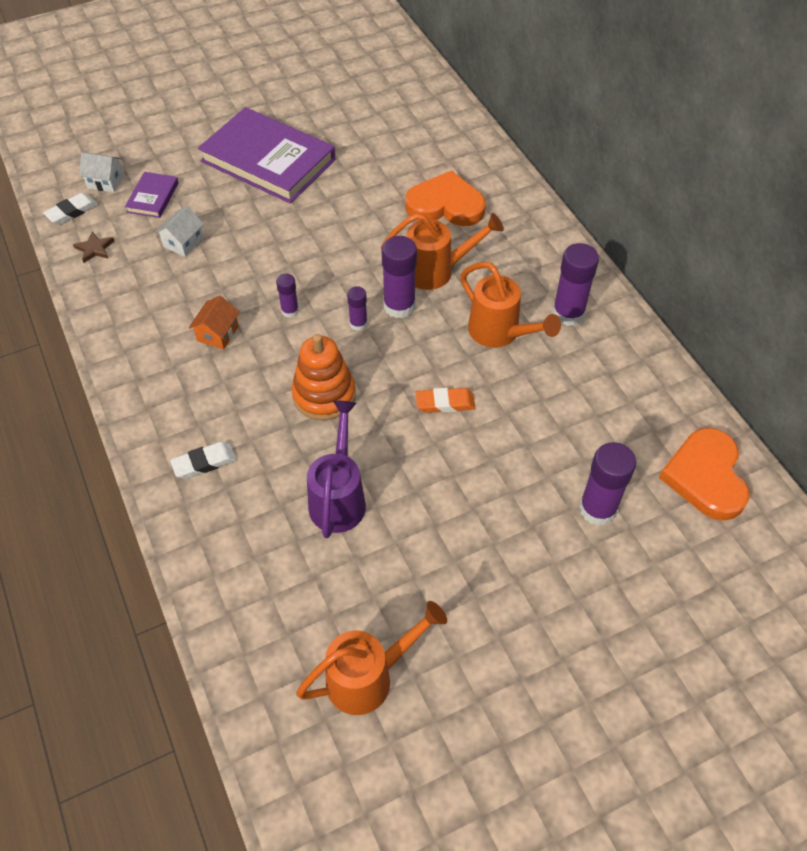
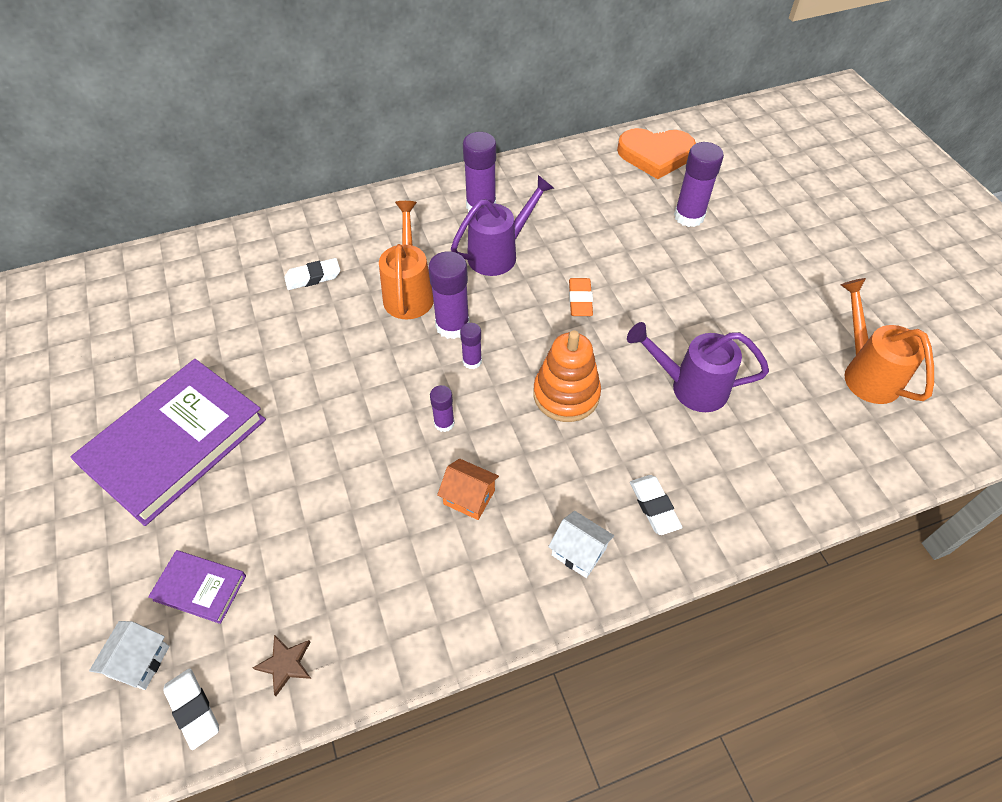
camera: 85 degrees left, 0 degrees up
white house [155,206,204,257] -> white house moved to [548,511,614,578]
orange heart [405,170,486,226] -> white eraser [284,258,340,290]
orange watering can [460,262,561,348] -> purple watering can [451,175,554,276]

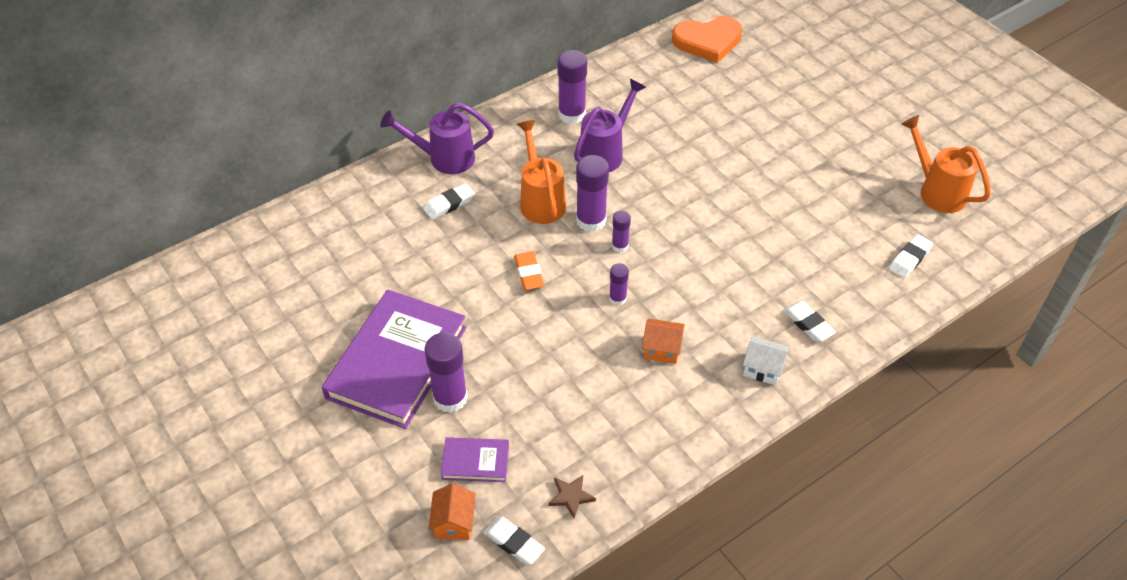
camera: 15 degrees left, 5 degrees down
white house [89,621,170,690] -> orange house [428,483,476,540]
orange stacking toy [533,330,601,422] -> none
orange eraser [569,278,593,316] -> orange eraser moved to [514,252,544,290]
purple watering can [627,322,769,412] -> purple watering can moved to [380,102,494,174]
purple glue stick [674,142,724,227] -> purple glue stick moved to [424,333,468,413]
none -> white eraser [889,234,933,278]

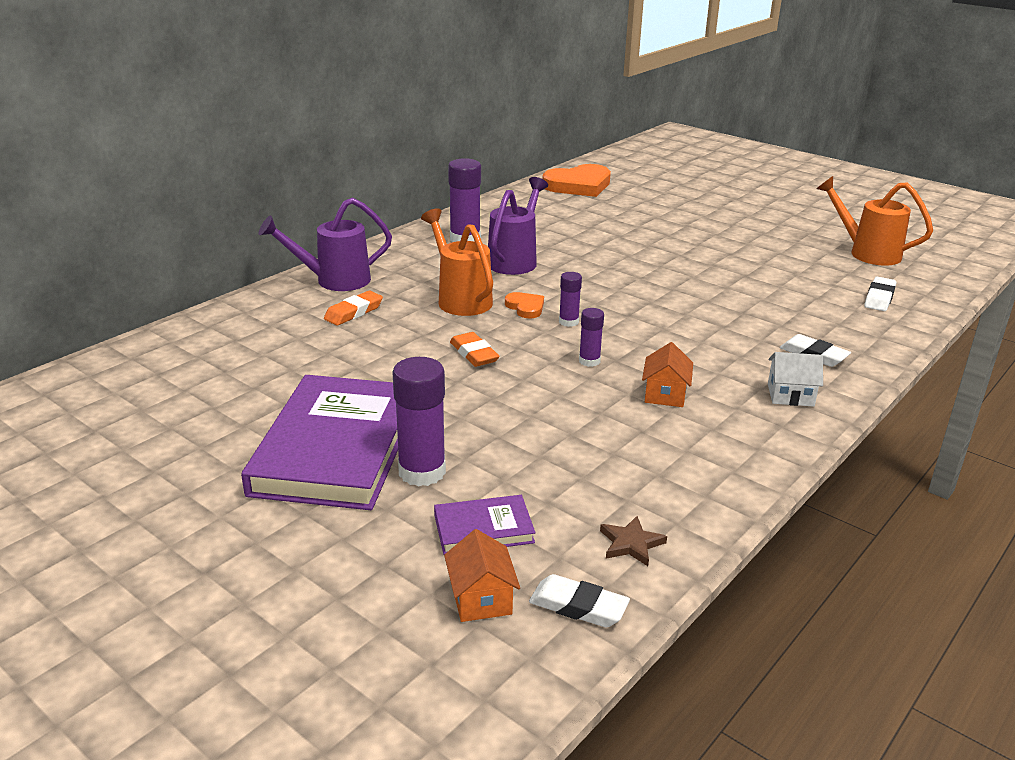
camera: 15 degrees left, 20 degrees down
white eraser [424,183,475,219] -> orange eraser [324,291,383,326]
purple glue stick [576,155,609,232] -> orange heart [505,292,544,318]
orange house [642,318,685,364] -> orange house turned 75 degrees counterclockwise [642,342,693,407]

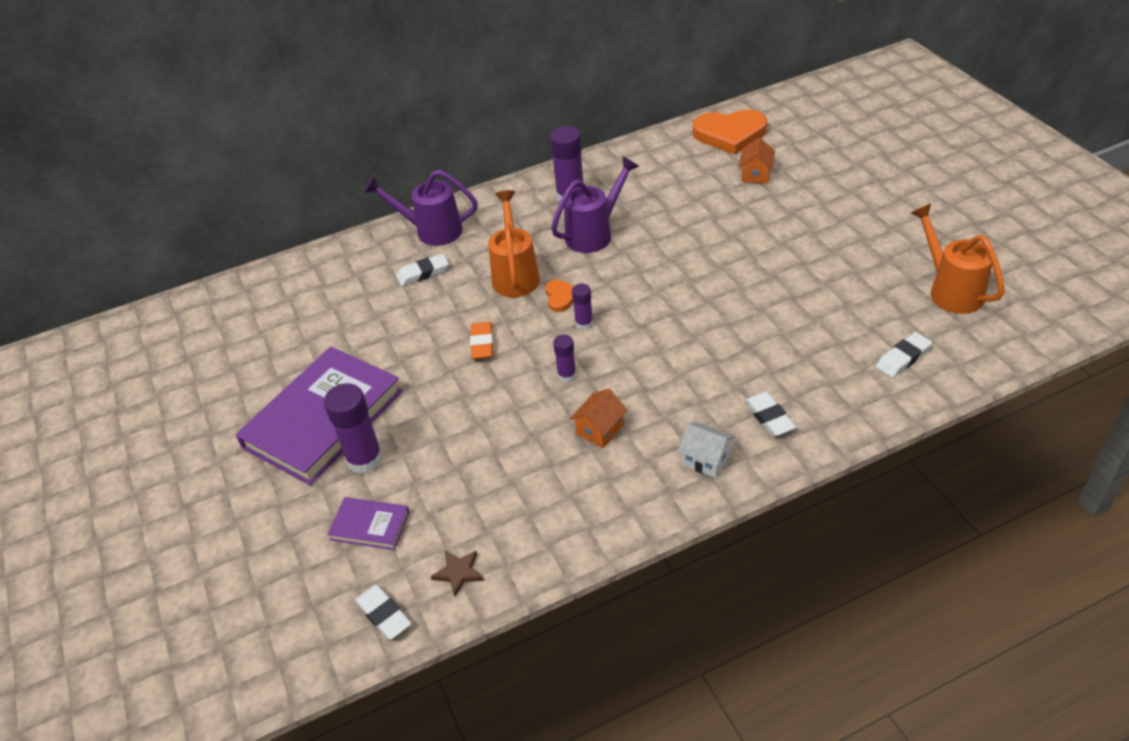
camera: 30 degrees right, 15 degrees up
orange eraser [324,291,383,326] -> white eraser [396,254,449,286]
orange house [444,529,520,622] -> orange house moved to [739,138,775,184]

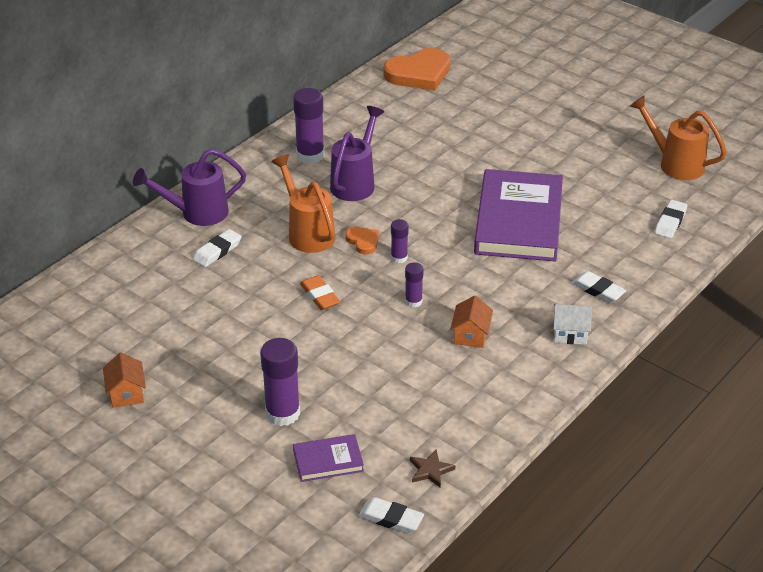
camera: 30 degrees left, 5 degrees down
purple book [235,347,403,485] -> purple book moved to [474,169,563,261]
orange house [739,138,775,184] -> orange house moved to [103,353,146,408]

